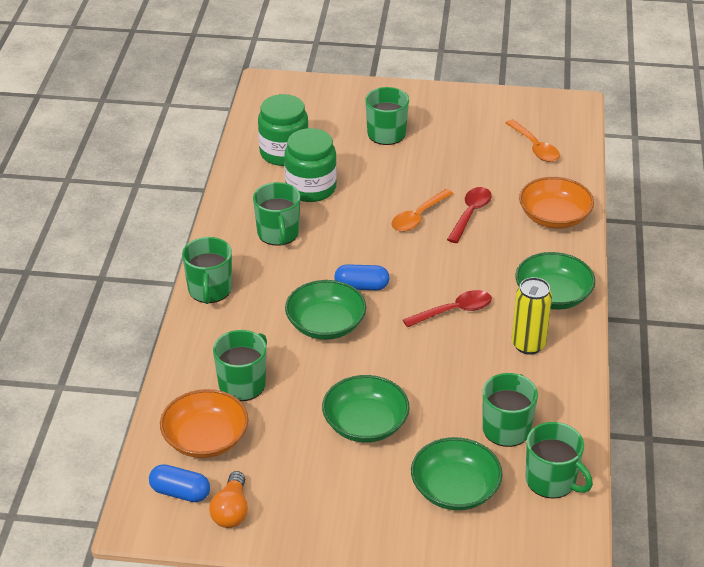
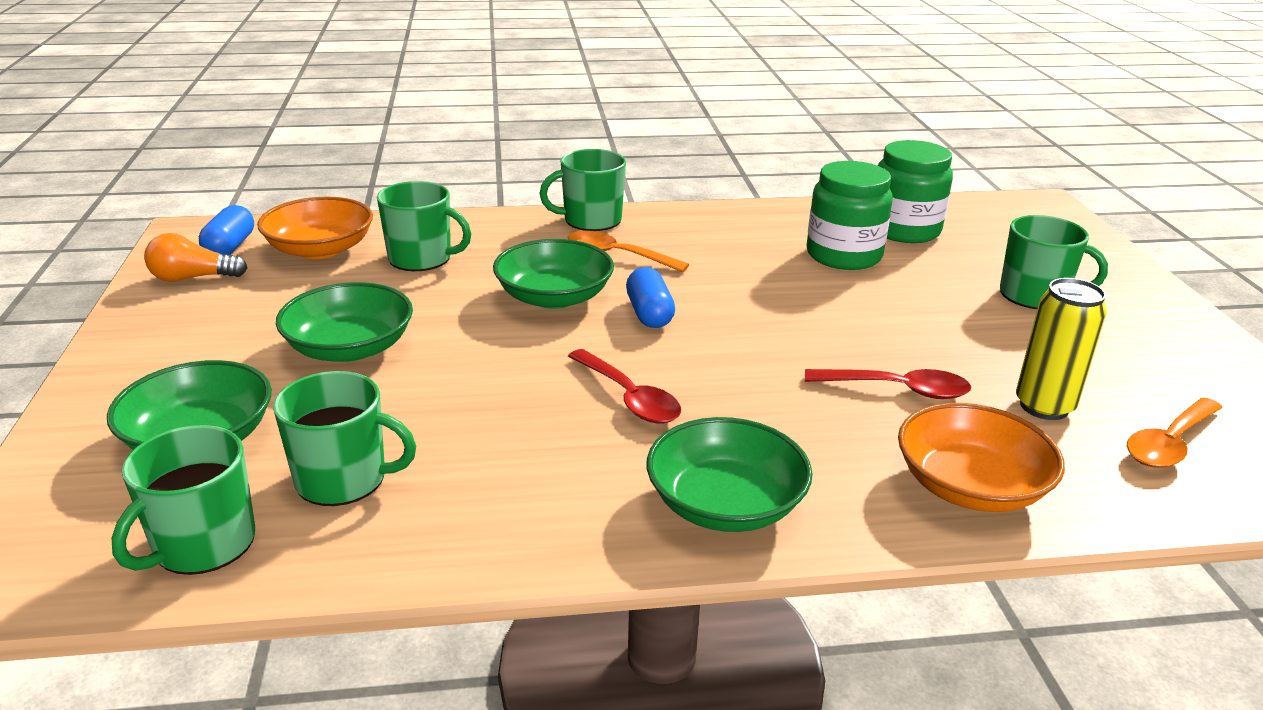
camera: 75 degrees right, 10 degrees down
green mug [253,182,300,246] -> none
orange spoon [391,189,453,232] -> orange spoon moved to [568,231,689,272]
yellow can [512,277,552,355] -> yellow can moved to [1016,278,1107,420]

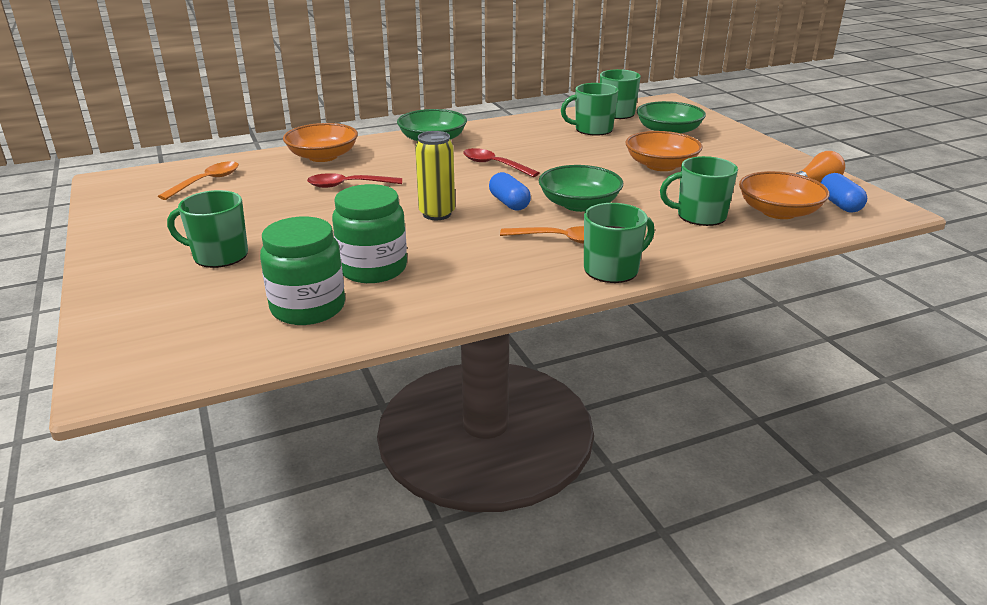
camera: 165 degrees right, 0 degrees up
green bowl [276,282,413,362] -> orange bowl [625,131,702,171]
yellow can [1016,278,1107,420] -> yellow can moved to [415,131,455,220]

